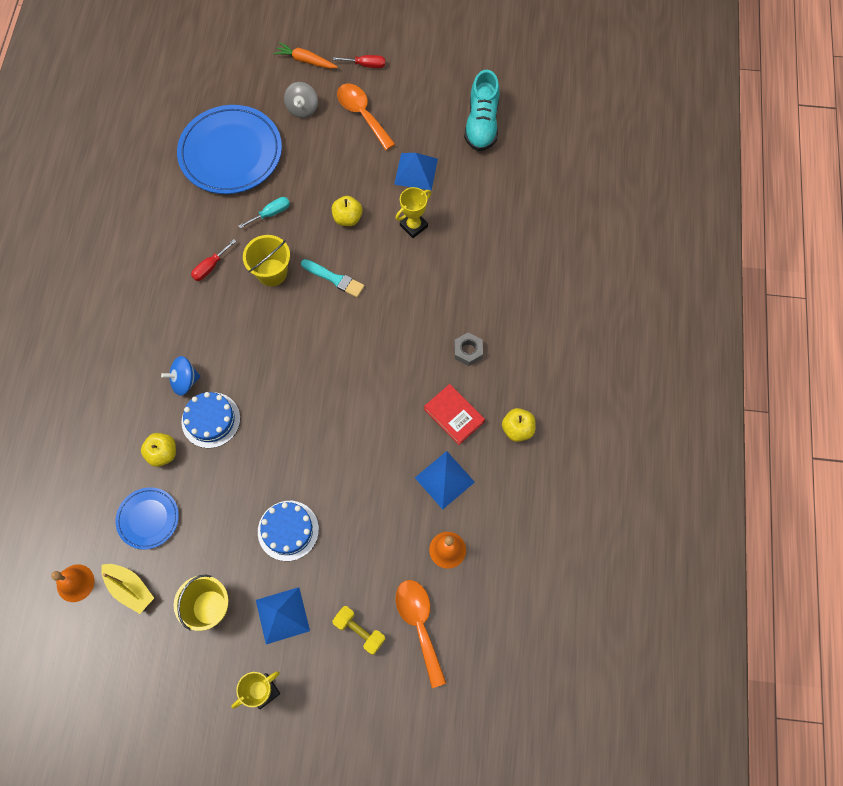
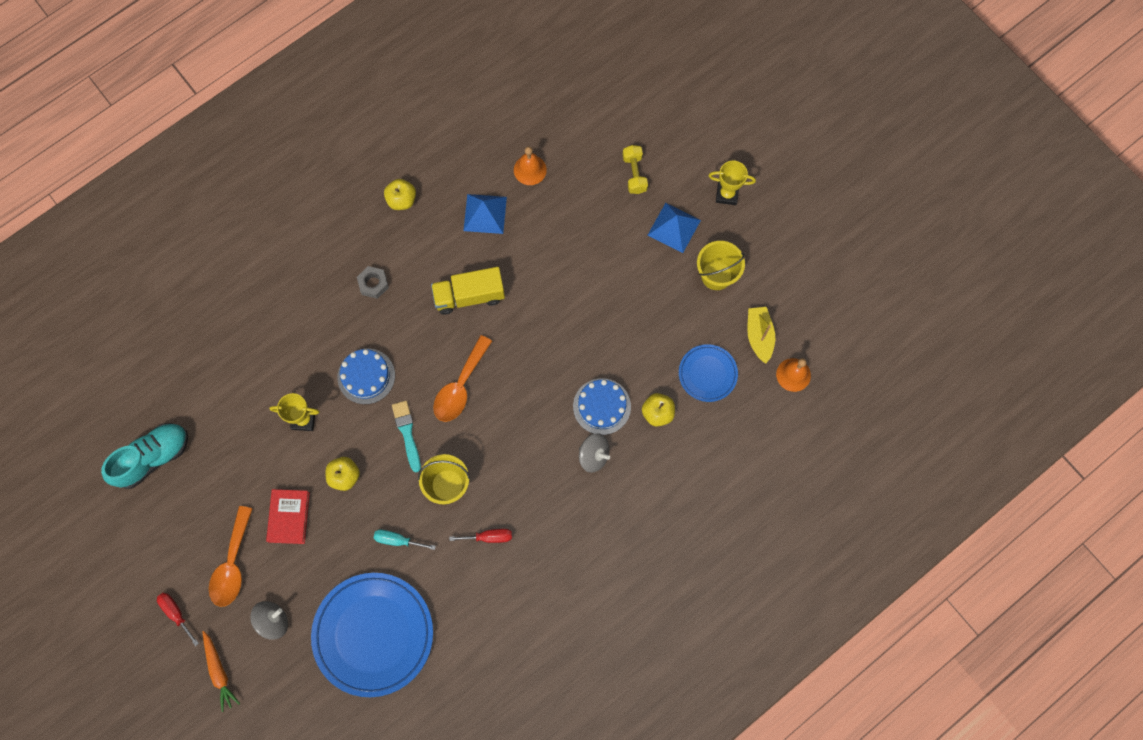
camera: 135 degrees left, 5 degrees up
blue spinning top [161,356,201,396] -> grey spinning top [579,433,610,473]
blue cake [258,501,319,561] -> blue cake moved to [337,348,395,404]
blue pyramid [394,153,438,190] -> none
orange spoon [396,580,446,688] -> orange spoon moved to [433,335,492,422]
red book [424,384,485,445] -> red book moved to [266,489,310,544]
none -> yellow truck [431,267,505,315]

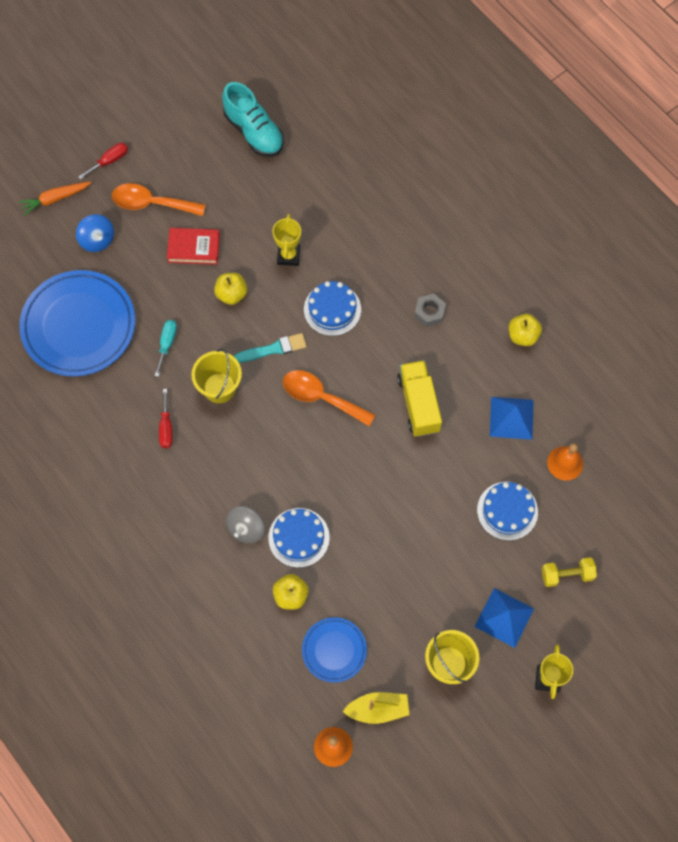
camera: 90 degrees right, 5 degrees down
grey spinning top [250,601,288,640] -> blue spinning top [76,214,114,252]
none -> blue cake [477,482,538,541]

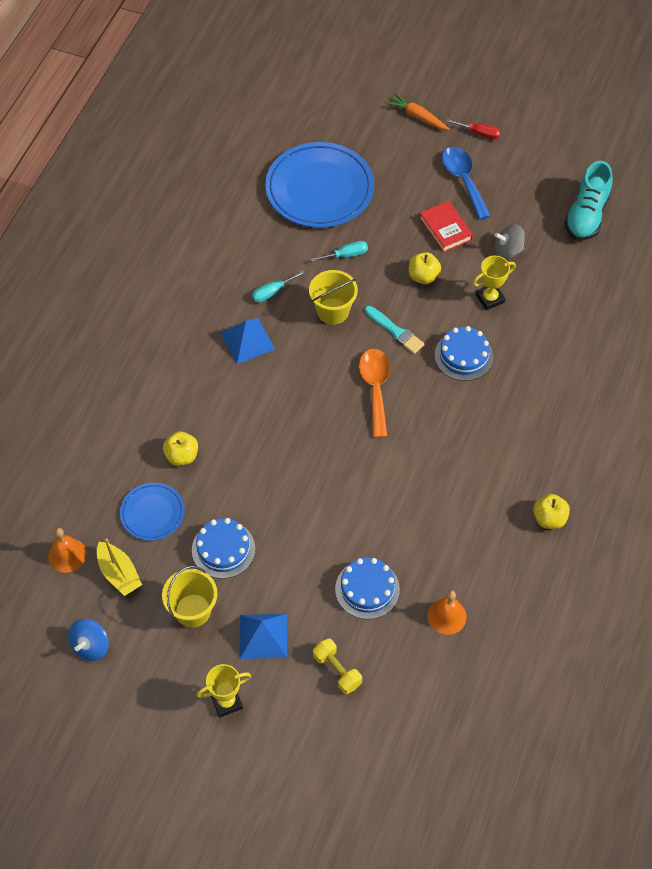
camera: 60 degrees right, 10 degrees down
blue spinning top [76,214,114,252] -> blue spinning top moved to [68,619,109,661]
orange spoon [112,183,205,216] -> blue spoon [442,147,491,220]
red screwdriver [159,389,173,448] -> turquoise screwdriver [252,270,305,302]
grey spinning top [226,506,264,544] -> grey spinning top moved to [494,224,525,260]
blue cake [268,508,330,568] -> blue cake moved to [192,518,255,579]
yellow truck [397,360,442,437] -> none
grey nut [414,294,446,327] -> none
blue pyramid [490,397,534,440] -> blue pyramid moved to [221,318,275,364]

